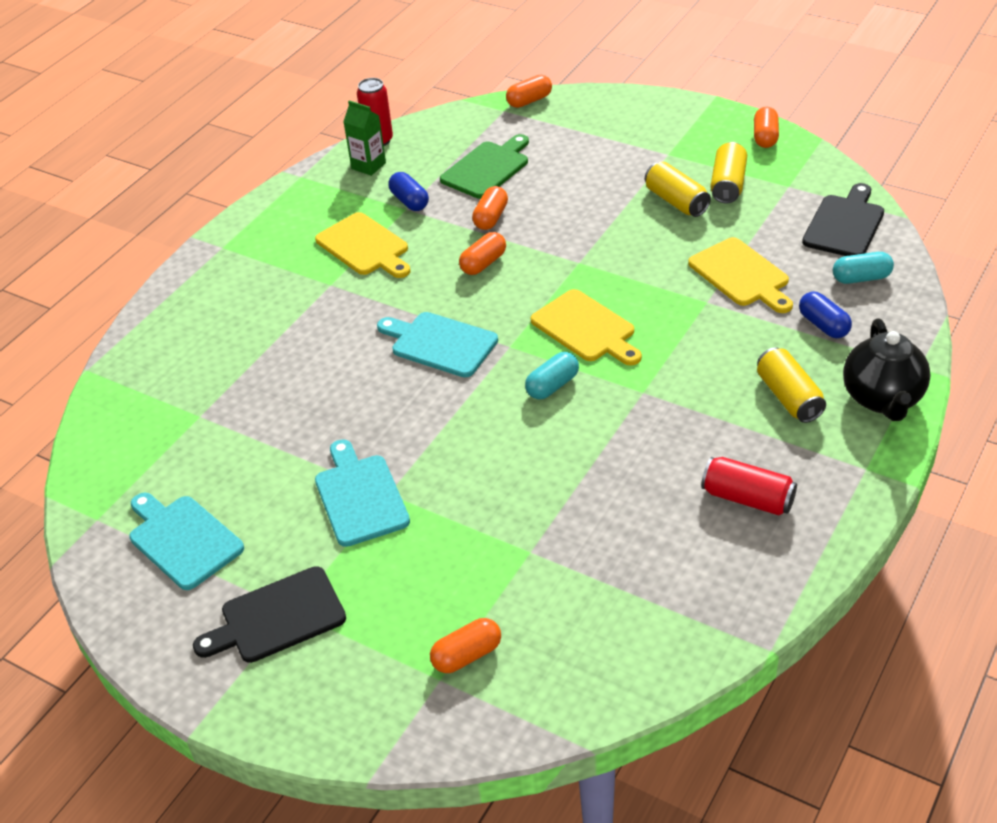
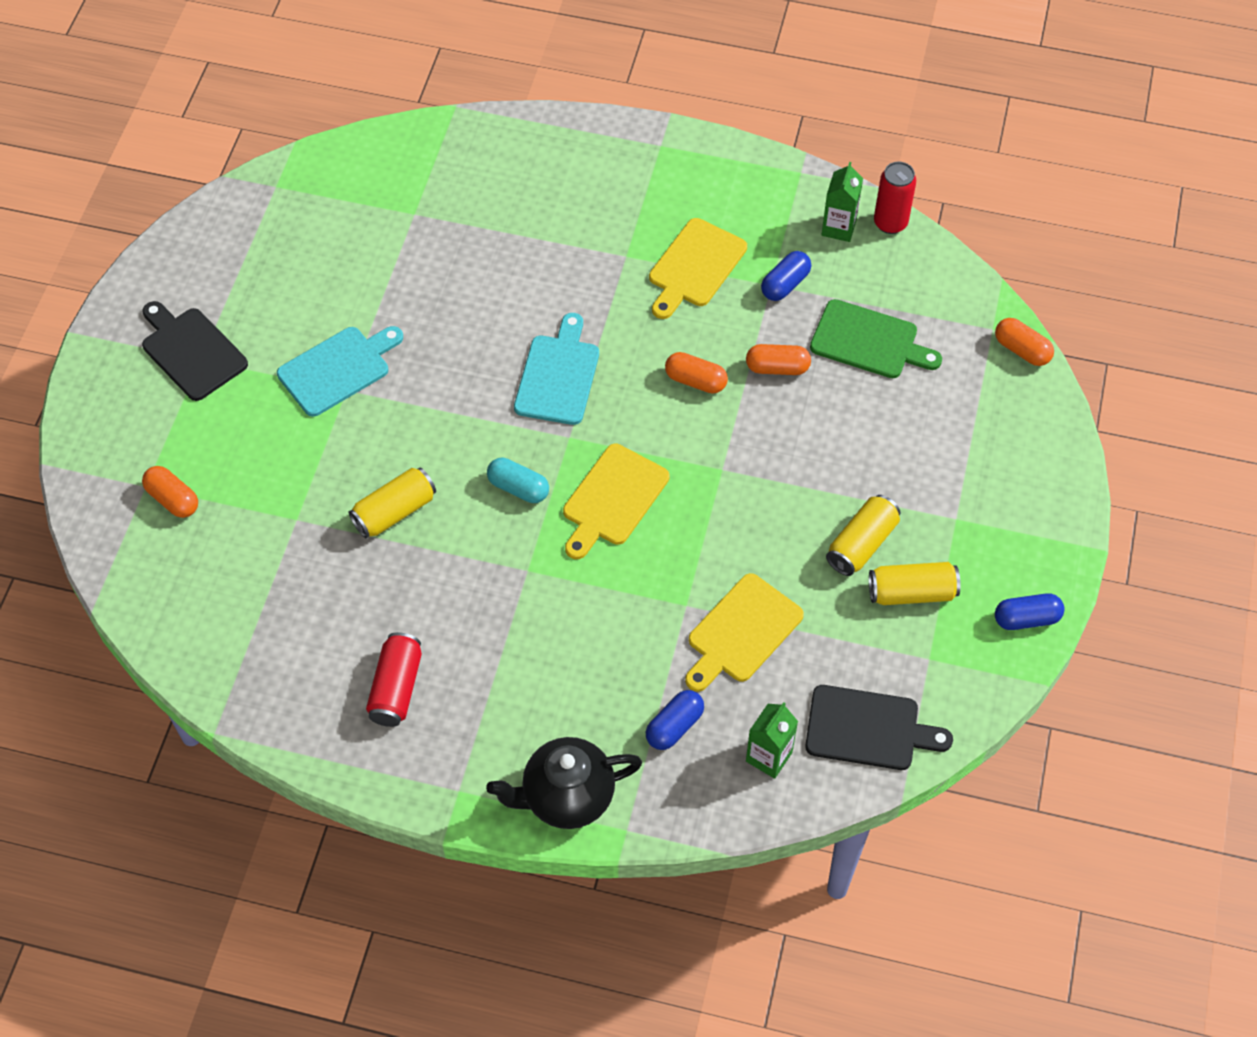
camera: 70 degrees right, 15 degrees up
turquoise cutting board [129,493,244,590] -> none
orange capsule [754,107,779,148] -> blue capsule [995,593,1065,630]
yellow can [757,347,826,423] -> yellow can moved to [349,468,436,539]
turquoise capsule [833,252,894,284] -> green carton [746,702,798,779]

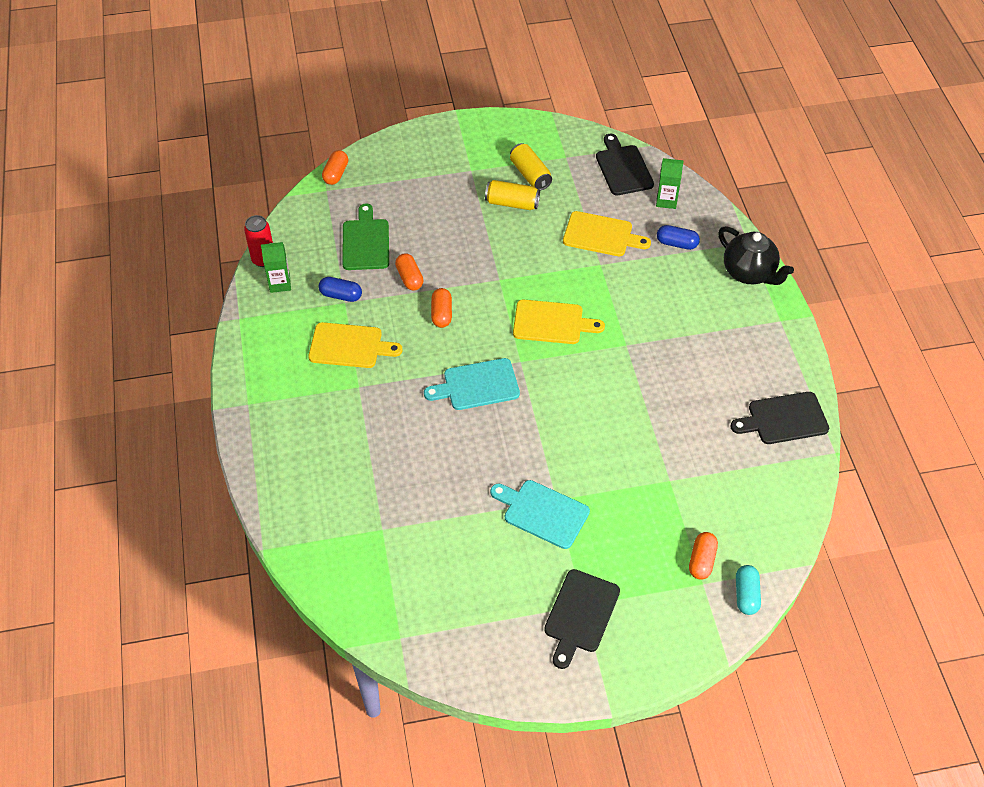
camera: 115 degrees left, 5 degrees down
yellow can [349,468,436,539] -> none
red can [366,632,422,727] -> none
turquoise capsule [487,457,549,503] -> turquoise capsule moved to [736,565,761,615]
blue capsule [995,593,1065,630] -> none
none -> black cutting board [731,392,829,444]

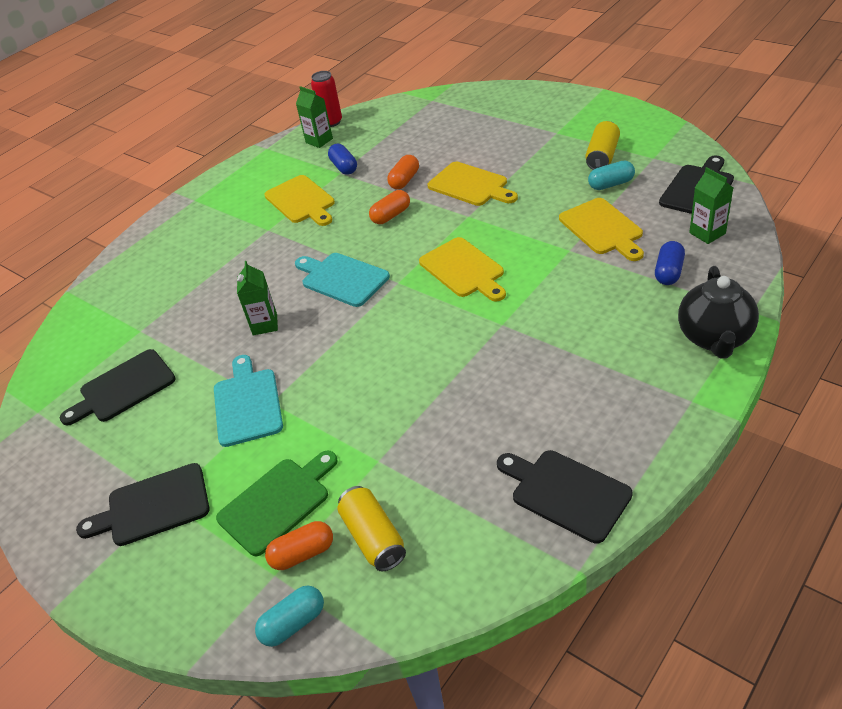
camera: 55 degrees right, 10 degrees down
orange capsule [322,150,348,185] -> none
green cutting board [342,203,389,270] -> green cutting board moved to [216,451,338,556]
yellow can [485,180,540,210] -> yellow can moved to [337,486,406,571]
blue capsule [657,225,700,250] -> blue capsule turned 45 degrees clockwise [655,241,685,285]
none -> black cutting board [60,349,176,426]
none -> green carton [237,261,278,335]
none -> yellow cutting board [427,162,518,206]
none -> turquoise capsule [588,161,635,190]

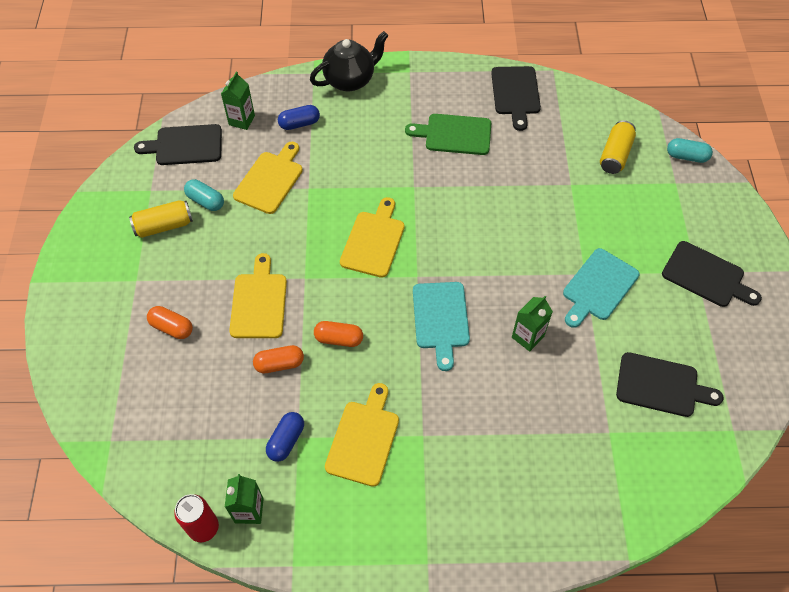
camera: 135 degrees left, 15 degrees up
green cutting board [216,451,338,556] -> green cutting board moved to [405,114,491,155]
orange capsule [265,521,333,570] -> orange capsule moved to [147,306,193,339]

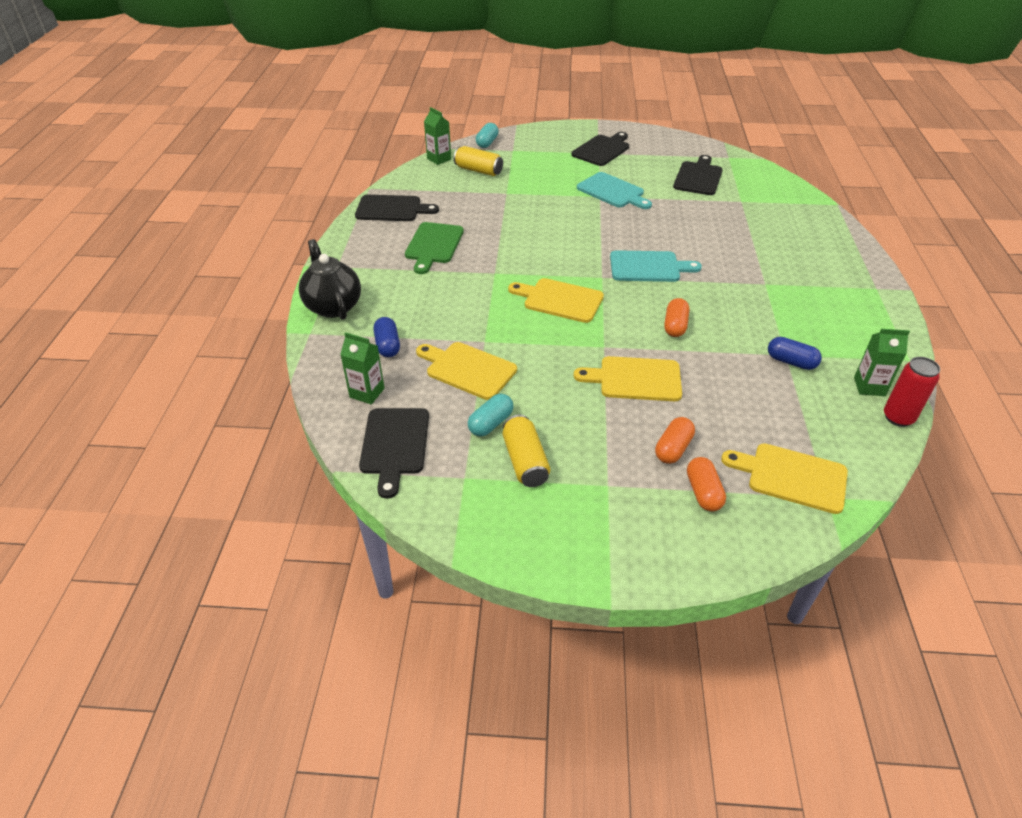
camera: 85 degrees left, 15 degrees down
orange capsule [253,345,304,373] -> orange capsule moved to [687,457,726,511]
yellow cutting board [325,383,399,487] -> yellow cutting board moved to [721,443,848,514]
green carton [512,296,553,352] -> green carton moved to [424,107,451,165]

